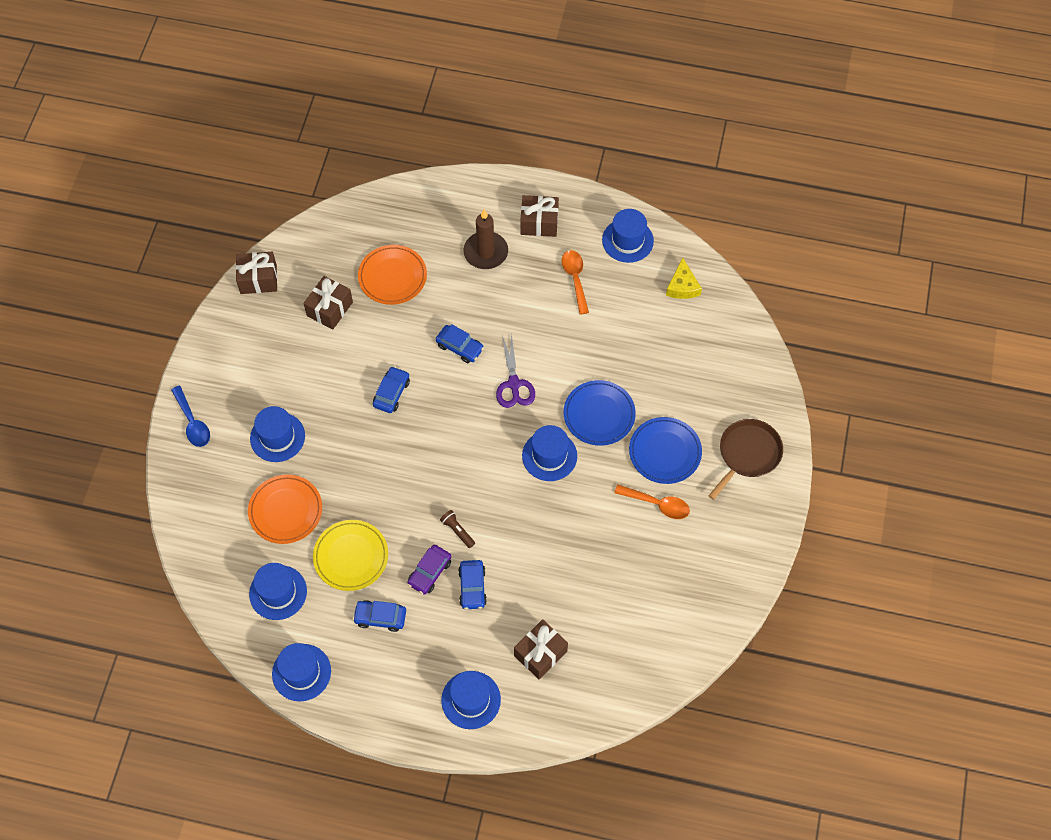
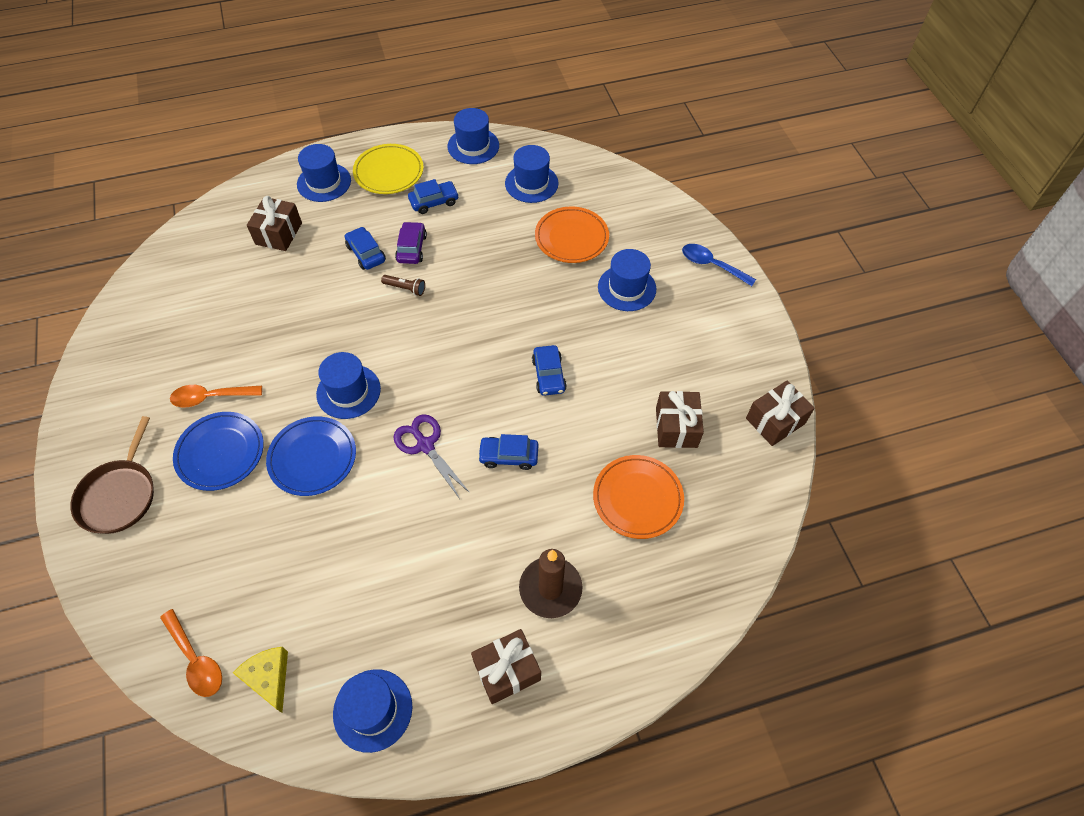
camera: 150 degrees right, 5 degrees down
yellow plate [313,520,388,591] -> yellow plate moved to [353,144,424,194]
orange spoon [561,250,589,315] -> orange spoon moved to [160,609,222,697]

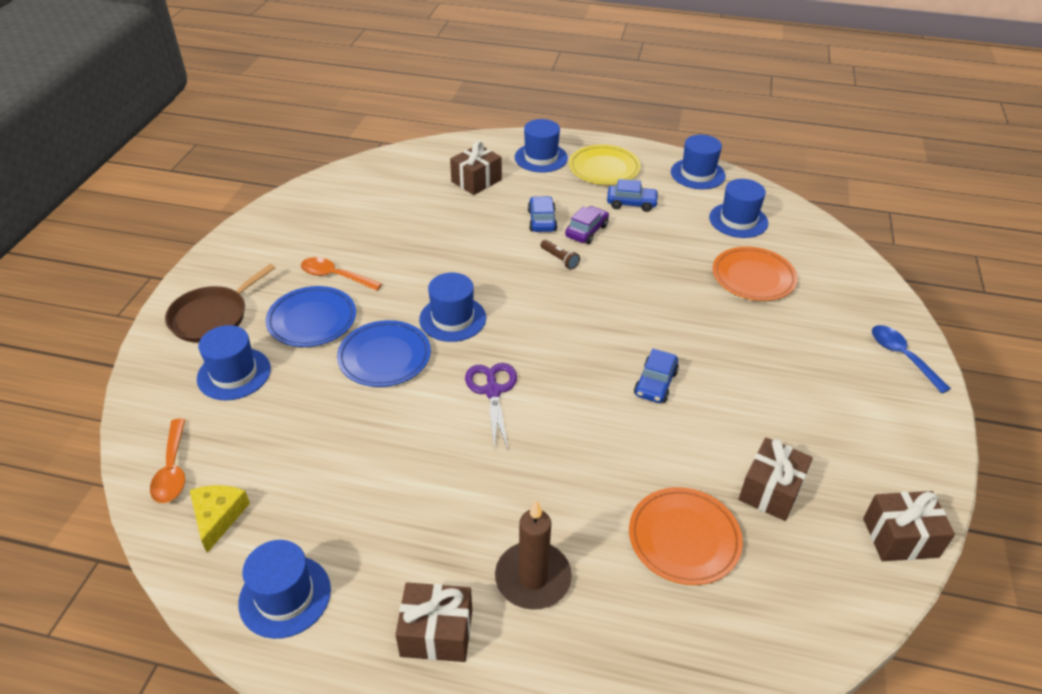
camera: 30 degrees right, 15 degrees down
blue car [478,434,538,470] -> none
blue hat [598,249,656,311] -> blue hat moved to [197,325,271,400]

